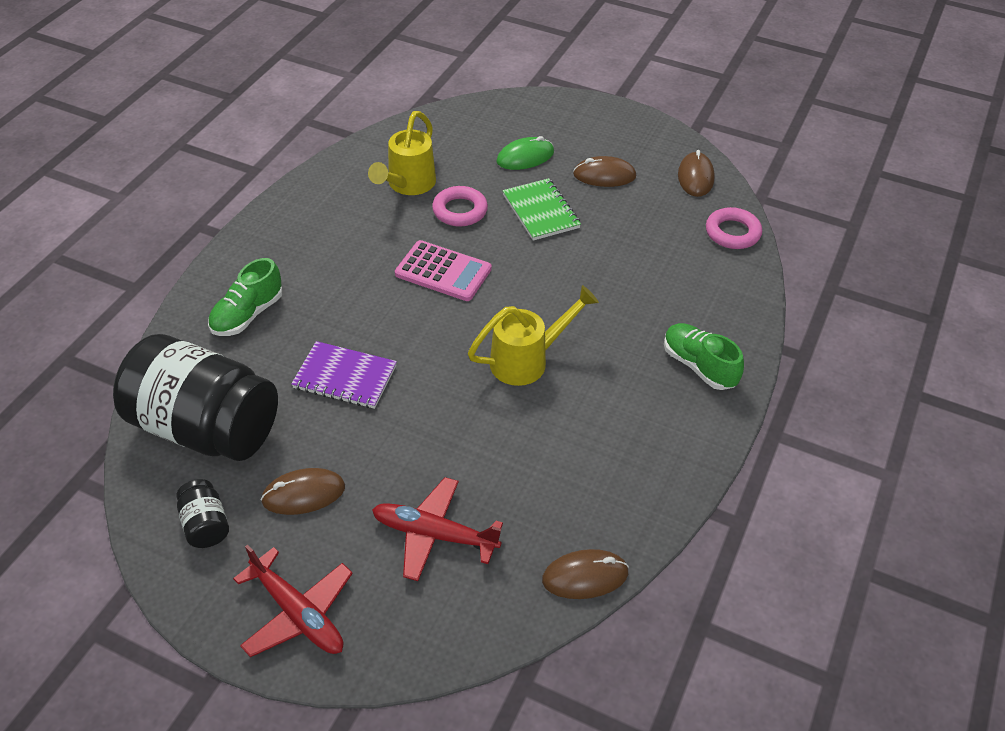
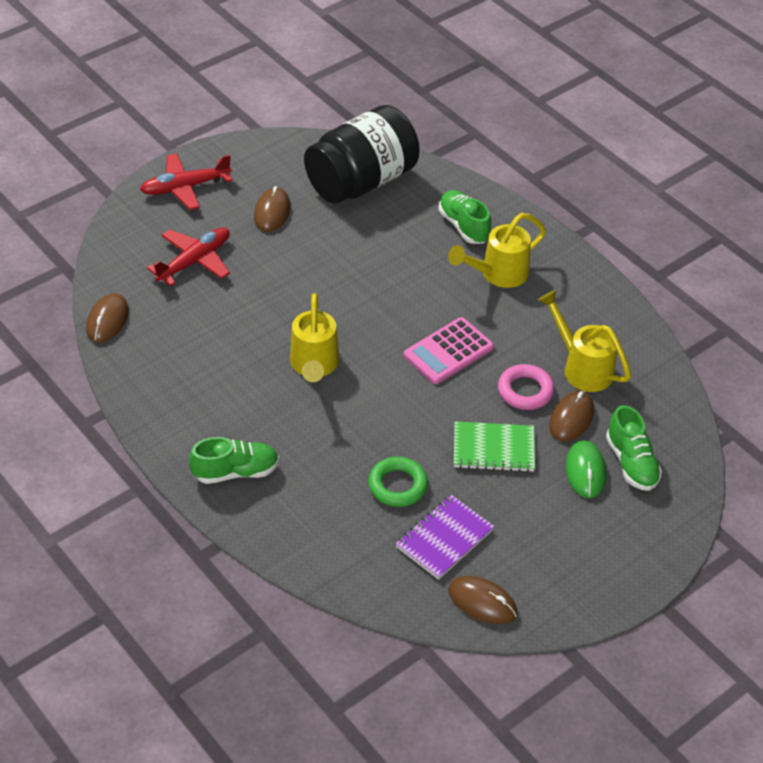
camera: 115 degrees right, 0 degrees up
black jar [176,479,229,548] -> none
purple notebook [291,341,397,409] -> purple notebook moved to [396,495,494,580]
brown mouse [573,156,636,187] -> brown mouse moved to [549,391,594,442]
pink ring [706,207,762,249] -> none
none -> green ring [368,457,428,507]
none -> yellow watering can [448,213,546,288]
none -> green shoe [606,405,662,491]

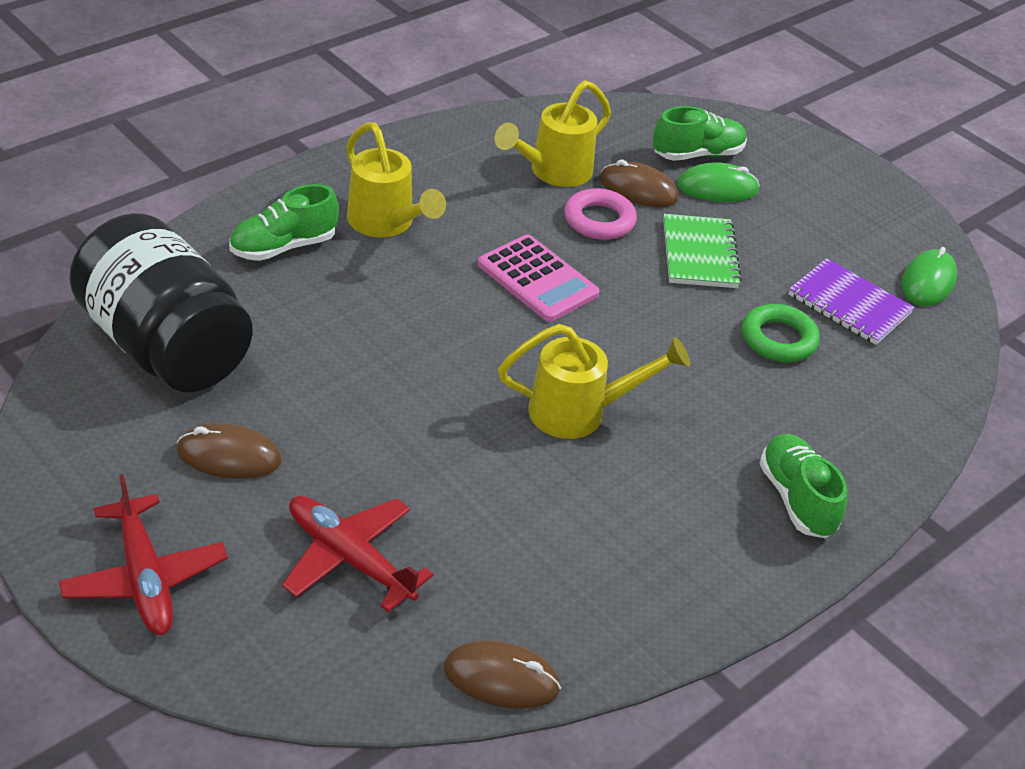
camera: 95 degrees left, 5 degrees down
brown mouse [448,576,518,624] -> green mouse [901,247,957,306]

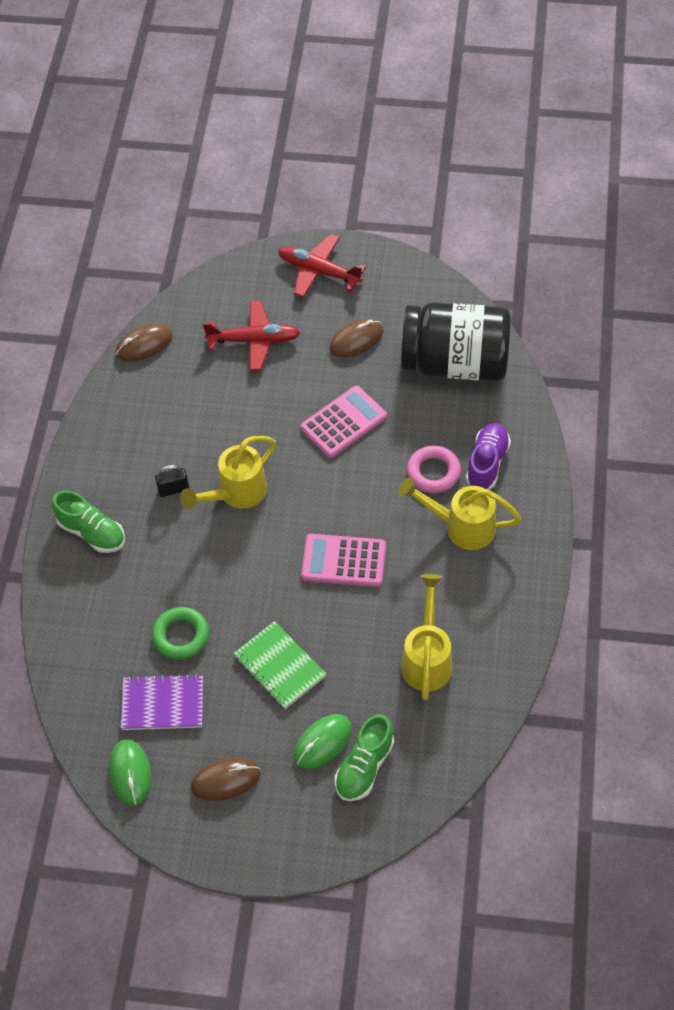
camera: 145 degrees right, 15 degrees up
green shoe [229,184,339,261] -> purple shoe [466,423,511,490]
pink ring [564,188,637,240] -> pink ring moved to [407,446,461,493]
brown mouse [600,159,679,207] -> brown mouse moved to [191,757,260,801]
none -> black padlock [155,465,189,497]
none -> pink calculator [300,386,387,458]

